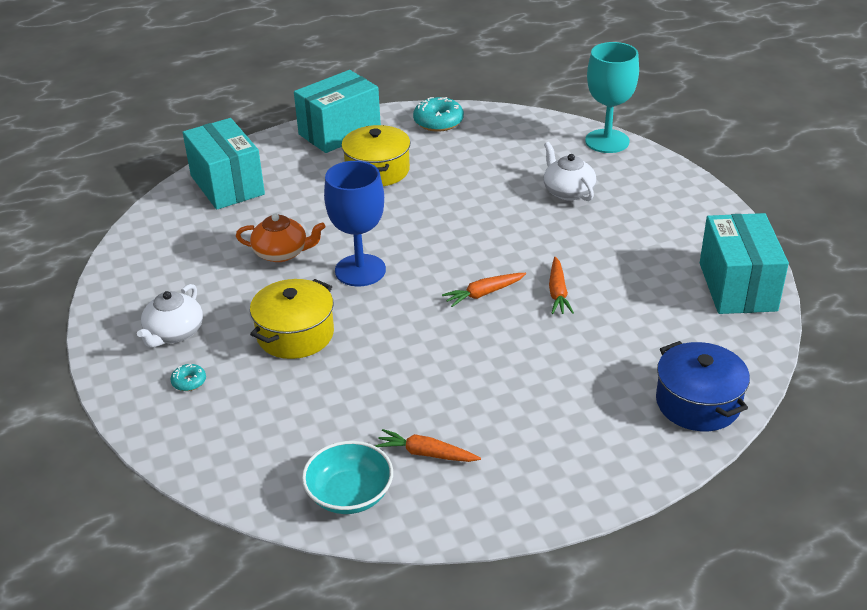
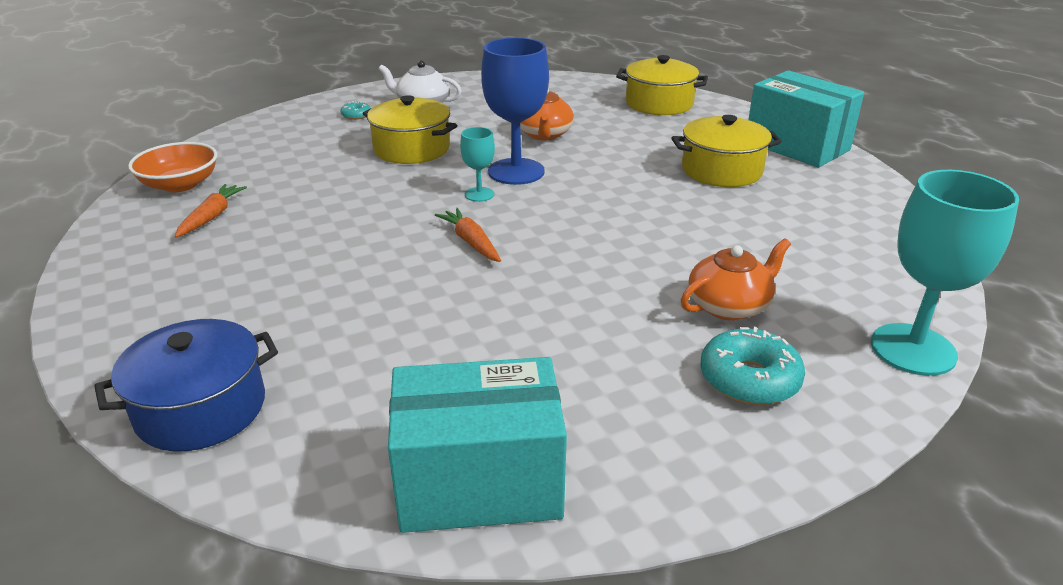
camera: 85 degrees right, 5 degrees down
turquoise box [183,118,265,209] -> yellow pot [616,55,708,115]
turquoise bowl [302,441,393,514] -> orange bowl [128,142,218,192]
turquoise donut [413,97,464,132] -> turquoise donut moved to [700,327,805,405]
white teapot [544,142,596,201] -> orange teapot [681,238,791,320]
orange carrot [549,257,574,314] -> none
none -> turquoise goblet [460,127,495,202]

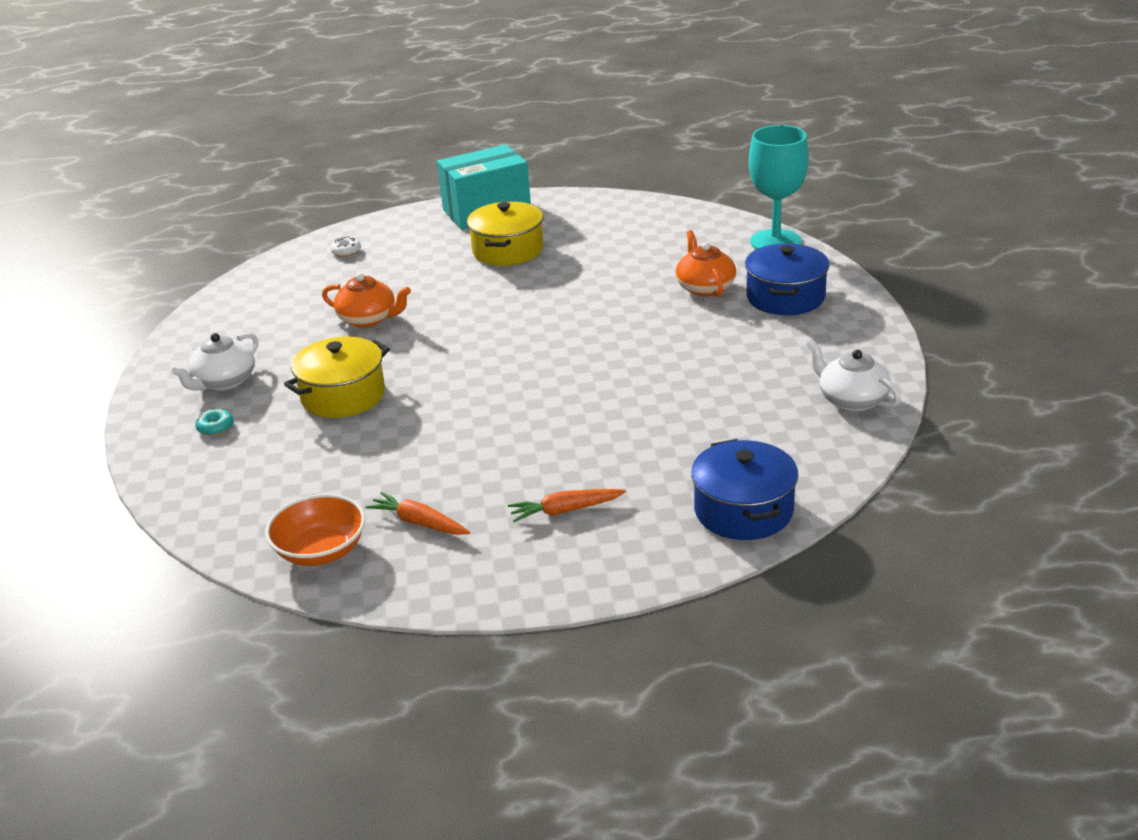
camera: 70 degrees left, 0 degrees up
turquoise box [388,357,567,533] -> white teapot [807,340,901,412]
orange carrot [435,208,501,262] -> orange carrot moved to [508,489,626,522]
turquoise goblet [460,127,495,202] -> none
blue goblet [481,38,549,185] -> none
yellow pot [616,55,708,115] -> white donut [330,237,361,257]
turquoise donut [700,327,805,405] -> blue pot [745,244,829,315]

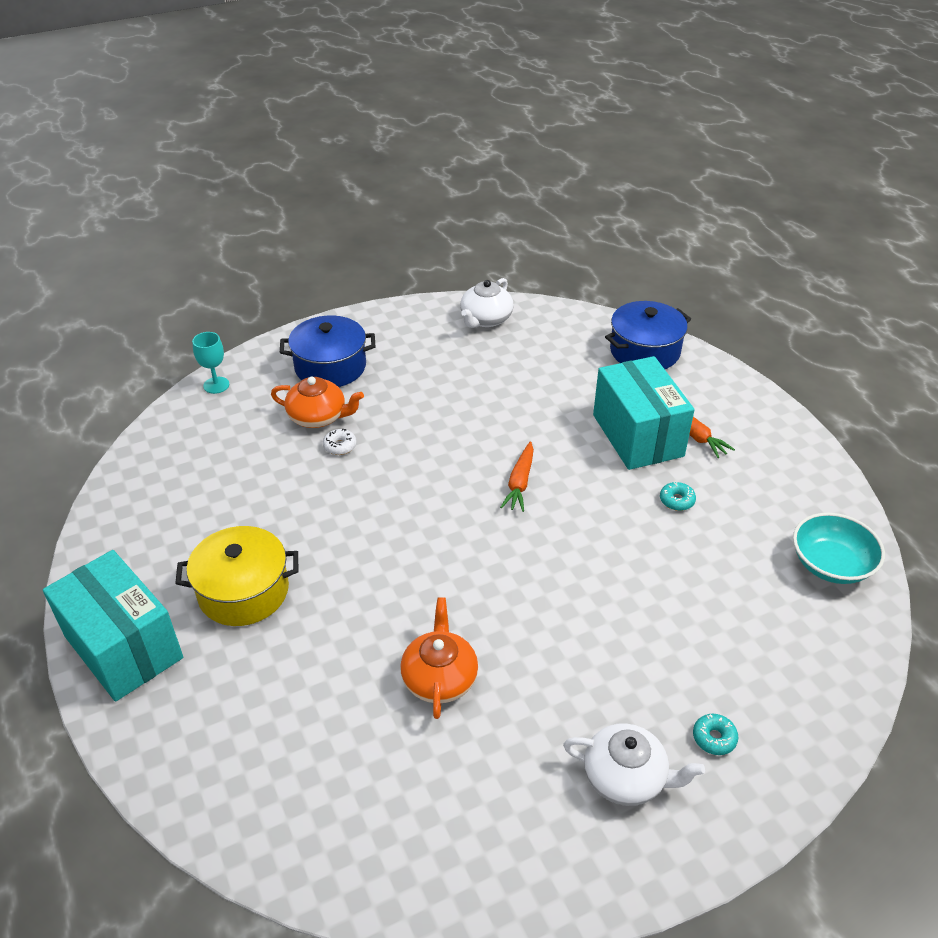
camera: 110 degrees left, 10 degrees up
orange bowl [265,494,366,566] -> turquoise bowl [793,513,885,584]
yellow pot [284,337,390,418] -> none
white donut [330,237,361,257] -> white donut moved to [323,429,357,455]
orange carrot [365,492,470,535] -> orange carrot moved to [500,441,534,512]
orange teapot [676,230,736,297] -> orange teapot turned 135 degrees counterclockwise [271,377,364,428]
turquoise goblet [749,125,809,249] -> turquoise goblet [192,332,229,394], size x0.50
none -> turquoise box [593,356,695,470]
none -> turquoise donut [660,482,696,511]

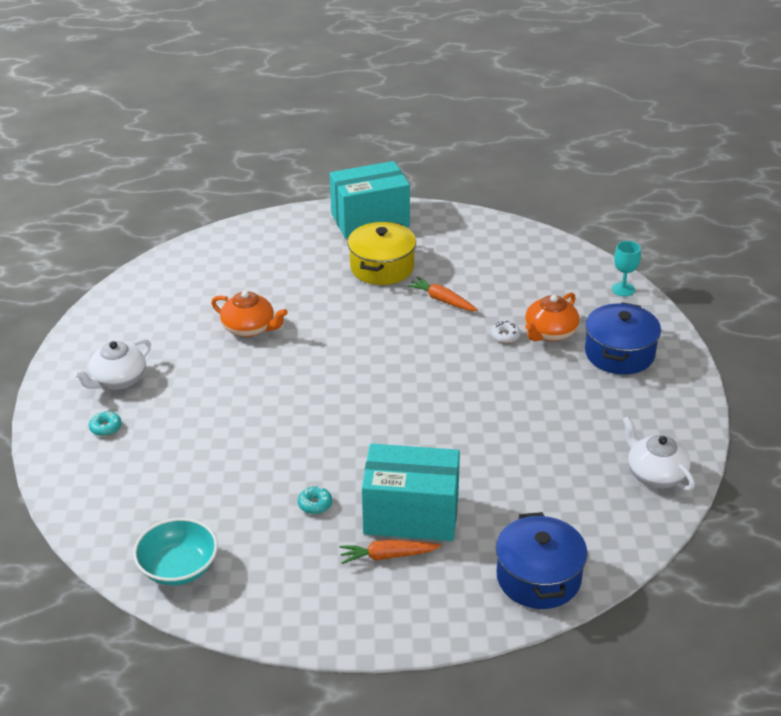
camera: 115 degrees right, 5 degrees down
orange carrot [500,441,534,512] -> orange carrot moved to [407,277,478,311]

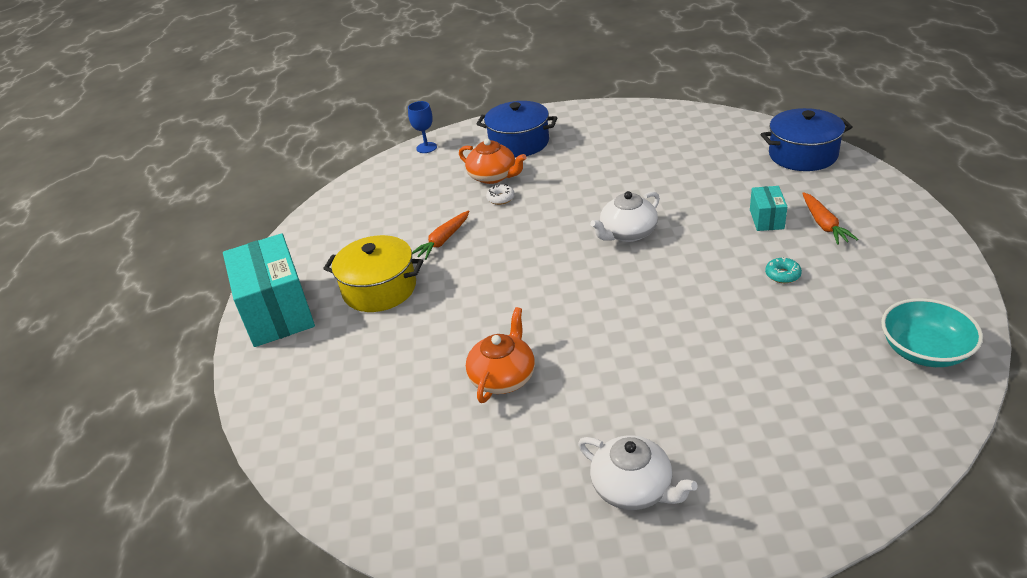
camera: 90 degrees left, 0 degrees up
turquoise donut [89,411,122,436] -> none
turquoise box [362,444,460,541] -> turquoise box [750,186,787,231], size x0.46
turquoise goblet [612,241,641,296] -> blue goblet [408,101,437,153]
white teapot [622,416,695,491] -> white teapot moved to [590,191,660,242]

